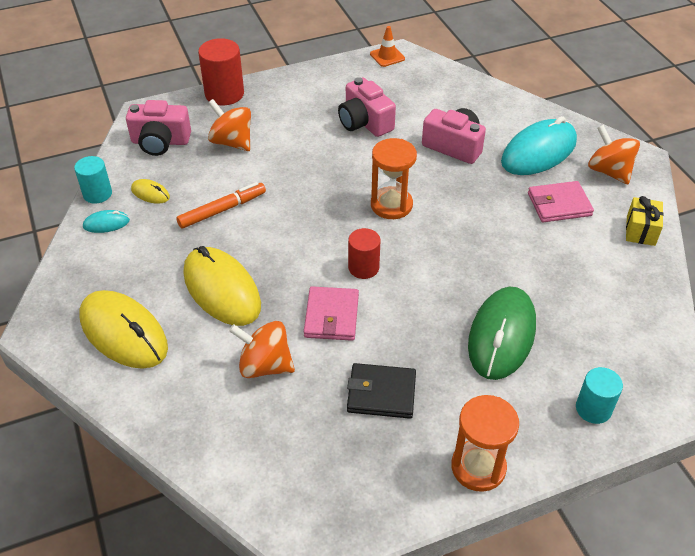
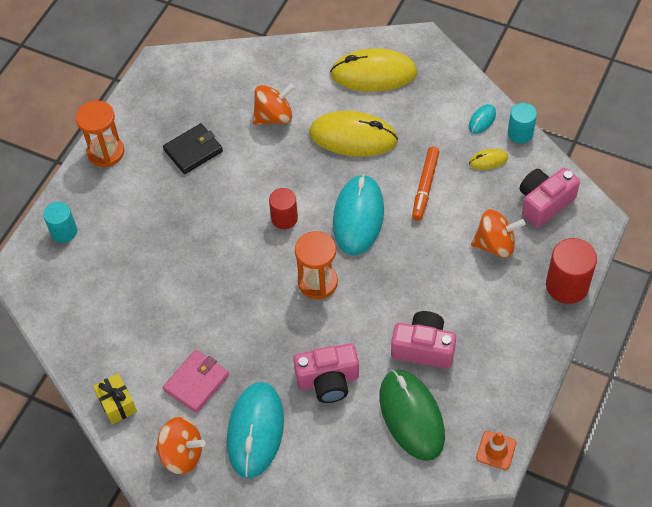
camera: 140 degrees right, 10 degrees up
pink wallet [304,286,359,341] -> none
green mouse [468,287,536,380] -> green mouse moved to [379,370,445,461]
none -> turquoise mouse [333,174,384,255]

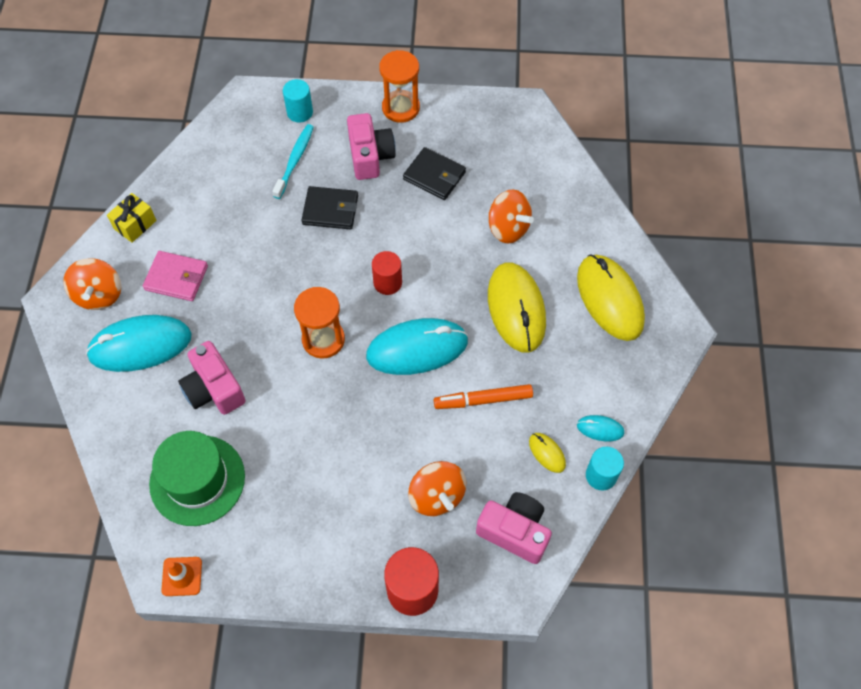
camera: 65 degrees right, 5 degrees up
green mouse [379,370,445,461] -> green hat [149,431,245,526]
pink camera [391,311,456,369] -> pink camera moved to [347,113,396,180]
none -> turquoise toothbrush [272,124,314,199]
none -> black wallet [302,186,358,230]

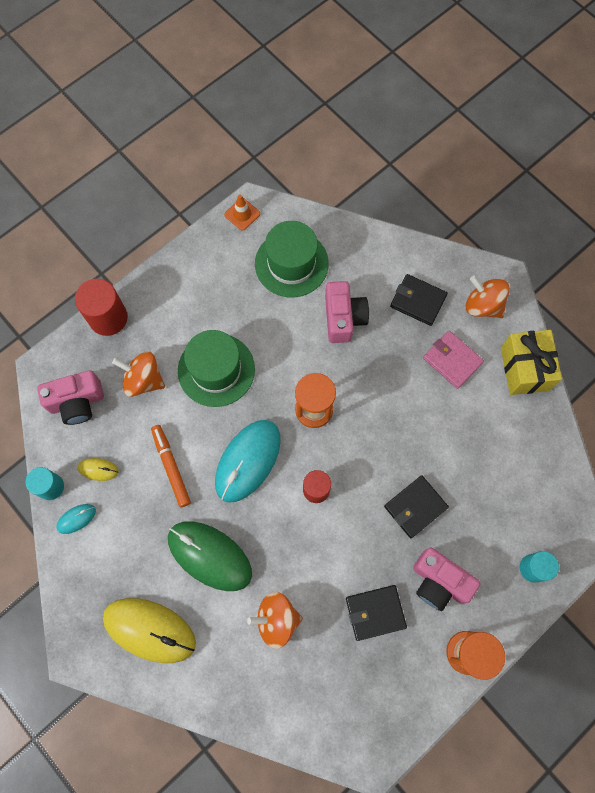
camera: 135 degrees right, 10 degrees up
turquoise mouse [86,315,192,372] -> black wallet [390,274,448,326]
yellow gift [107,193,156,243] -> yellow gift [501,330,562,395], size x1.63
pink wallet [143,251,208,301] -> pink wallet turned 75 degrees clockwise [423,331,484,389]
pink camera [178,341,246,415] -> pink camera turned 75 degrees clockwise [325,281,369,343]
turquoise toothbrush [272,124,314,199] -> none
orange marker [434,384,533,409] -> orange marker turned 60 degrees counterclockwise [151,425,191,507]
yellow mouse [488,262,546,353] -> green mouse [168,521,252,591]
none -> green hat [178,330,255,407]

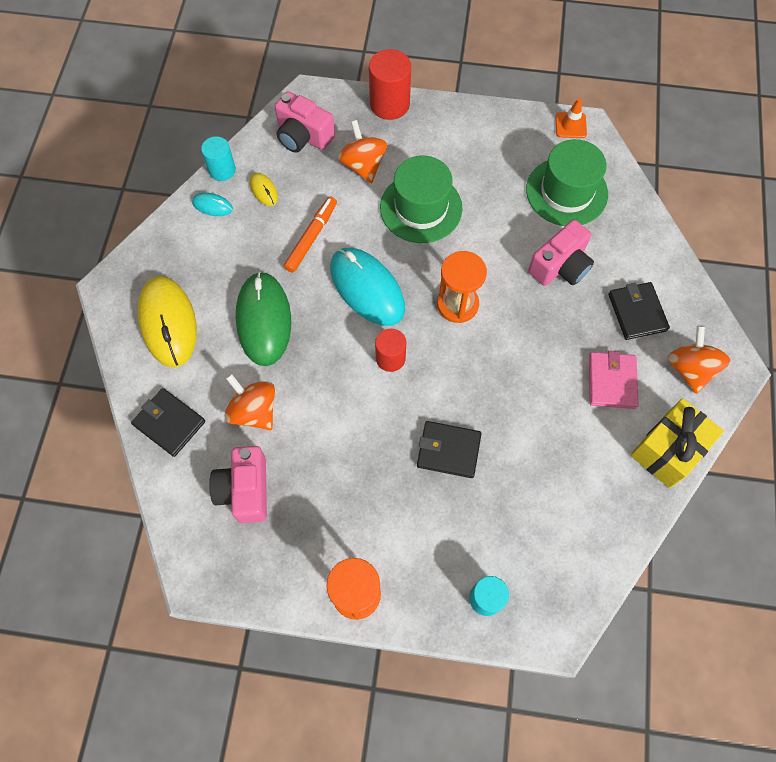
camera: 50 degrees right, 5 degrees down
turquoise mouse [215,420,281,503] -> turquoise mouse turned 60 degrees clockwise [330,248,405,326]
black wallet [346,585,407,641] -> black wallet moved to [131,388,205,457]
pink camera [413,547,481,611] -> pink camera moved to [209,446,267,523]

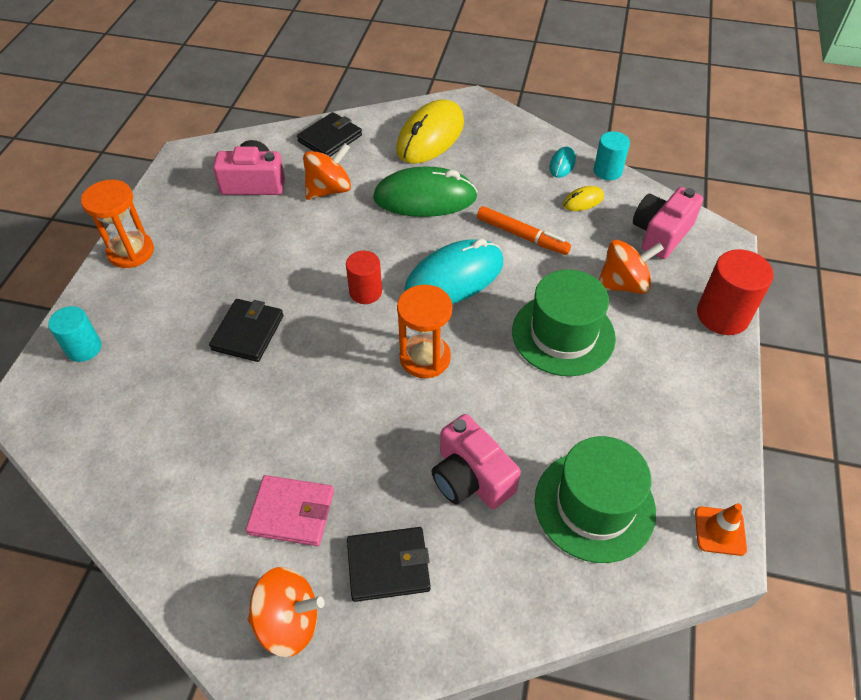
camera: 95 degrees right, 15 degrees down
yellow mouse [137,276,197,367] -> yellow mouse turned 45 degrees counterclockwise [396,99,464,164]
yellow gift [630,398,724,488] -> none

